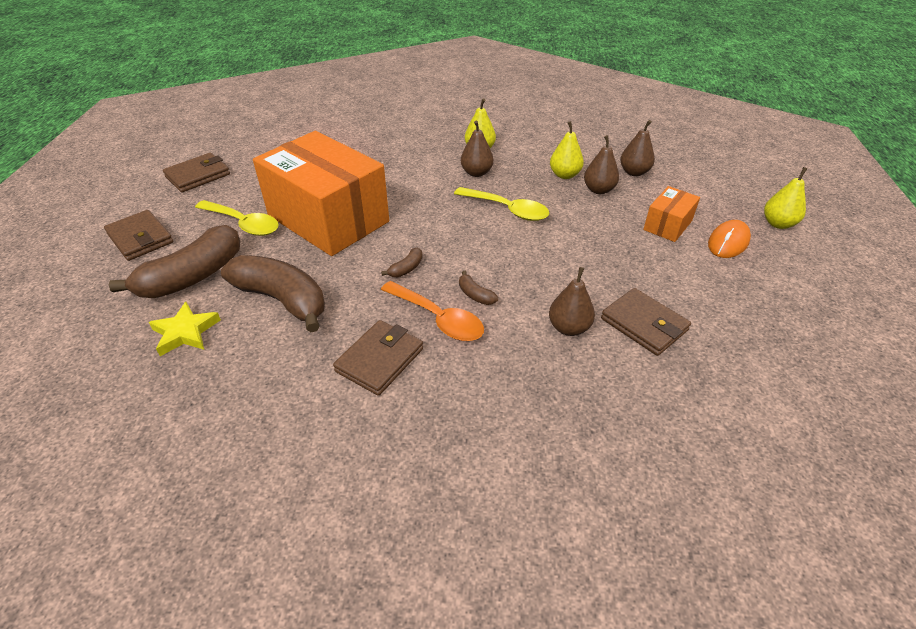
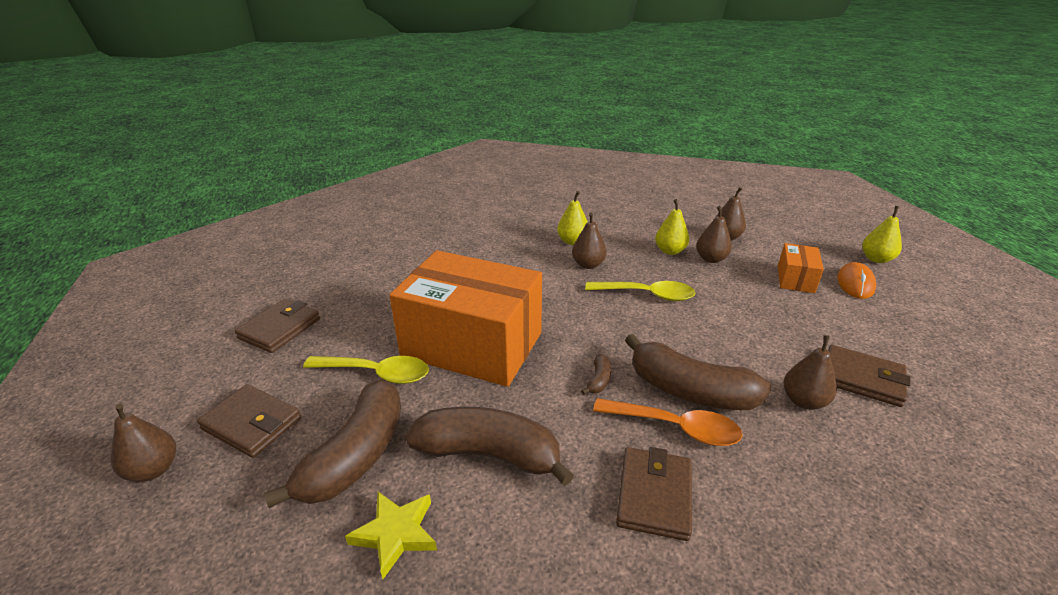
camera: 20 degrees left, 10 degrees down
brown banana [459,271,498,305] -> brown banana [625,334,771,410], size x2.46
none -> brown pear [111,404,176,482]

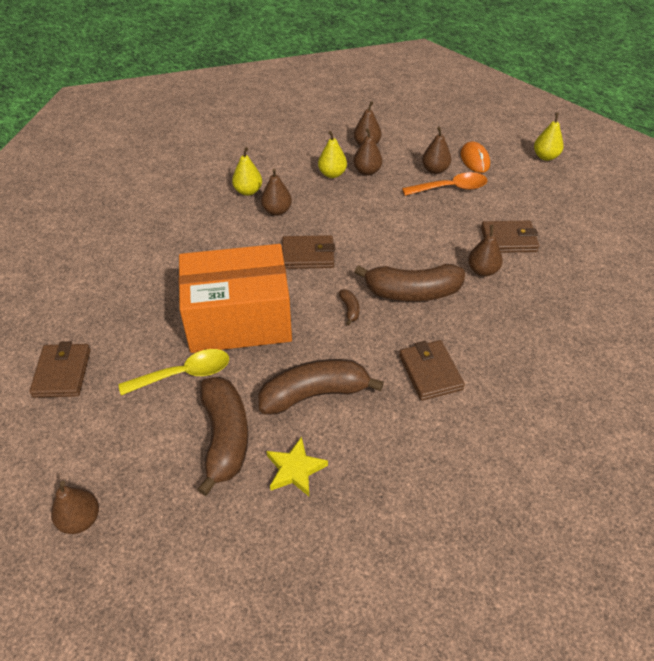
camera: 30 degrees left, 15 degrees up
brown wallet [197,384,301,458] -> brown wallet moved to [282,235,335,269]
yellow spoon [585,281,696,301] -> none
orange spoon [593,398,743,446] -> orange spoon moved to [402,172,487,196]
orange box [778,243,824,293] -> brown pear [422,127,451,174]
yellow pear [862,206,902,263] -> yellow pear moved to [534,113,564,161]

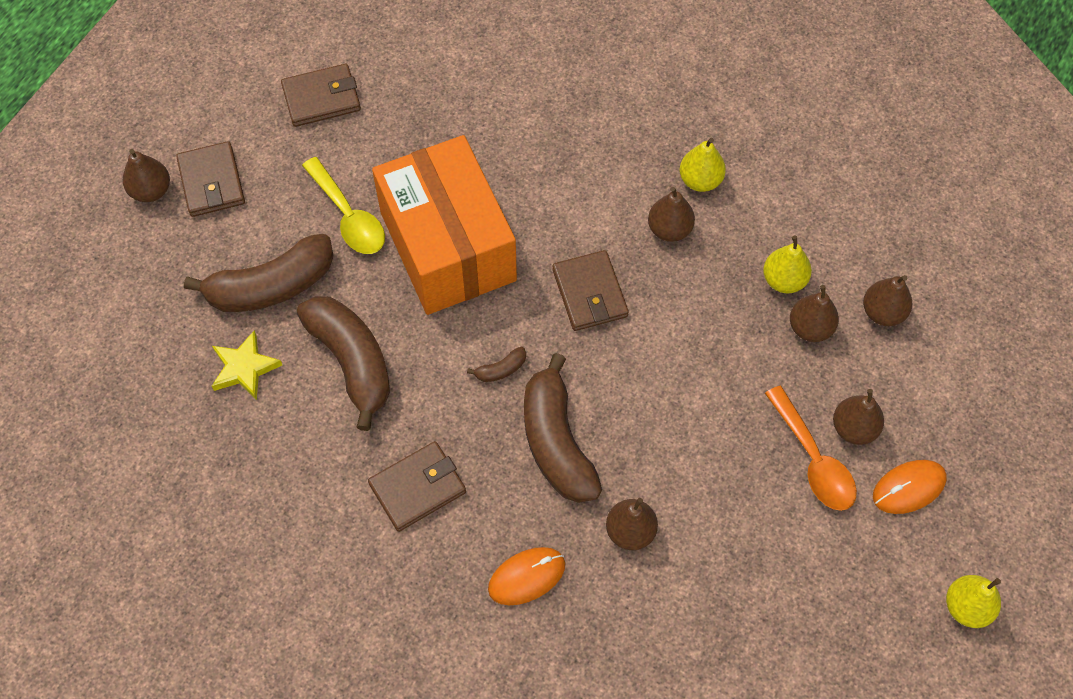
camera: 75 degrees right, 15 degrees up
brown wallet [481,221,539,253] -> brown wallet moved to [176,141,245,217]
none -> orange mouse [488,547,565,605]

